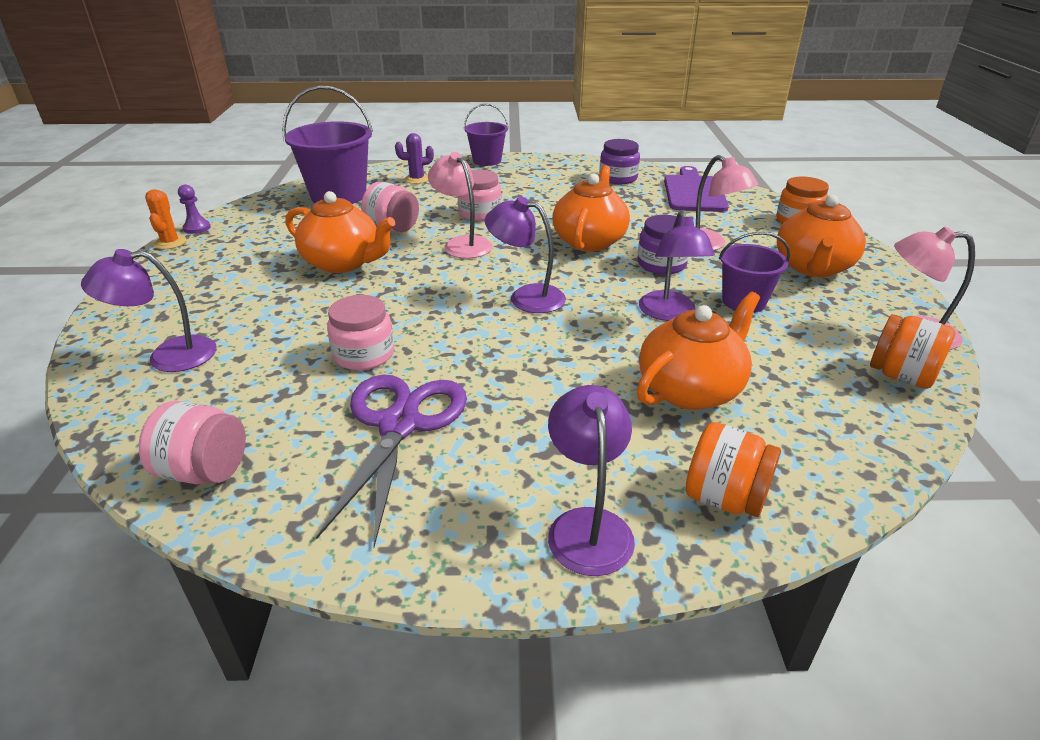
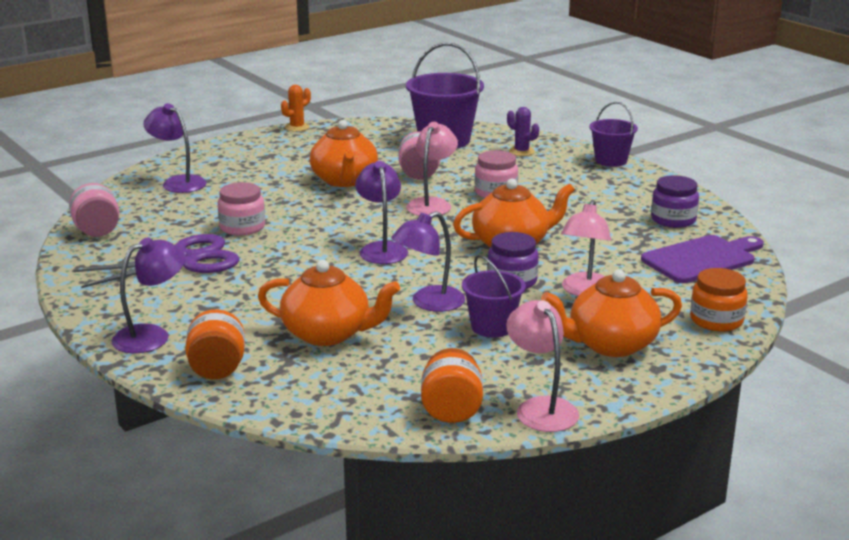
camera: 55 degrees right, 10 degrees down
purple pawn [178,185,211,234] -> none

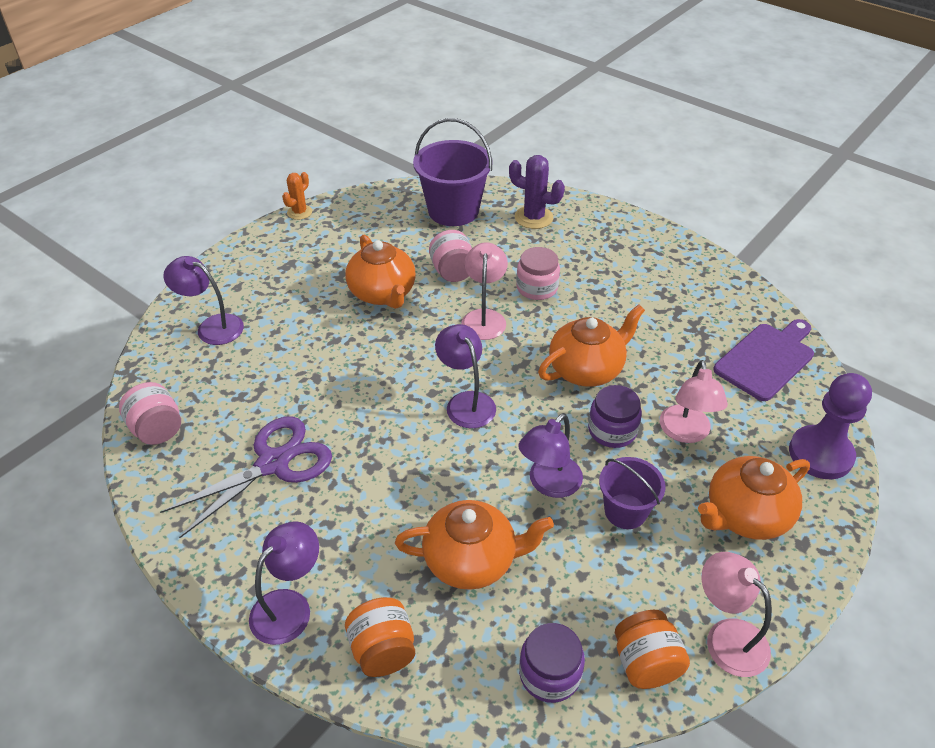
camera: 15 degrees left, 20 degrees up
pink jar [218,182,265,235] -> none
purple cactus [507,107,539,156] -> purple cactus [509,155,565,229], size x1.54
purple bucket [589,102,638,167] -> none
purple jar [651,175,699,228] -> purple jar moved to [519,623,585,703]
orange jar [690,268,748,331] -> purple pawn [789,373,872,479]

